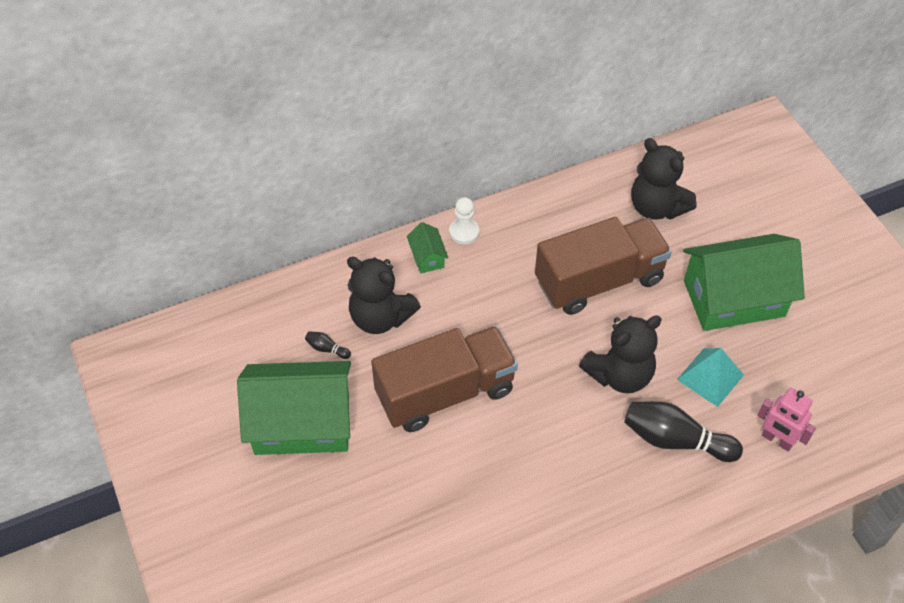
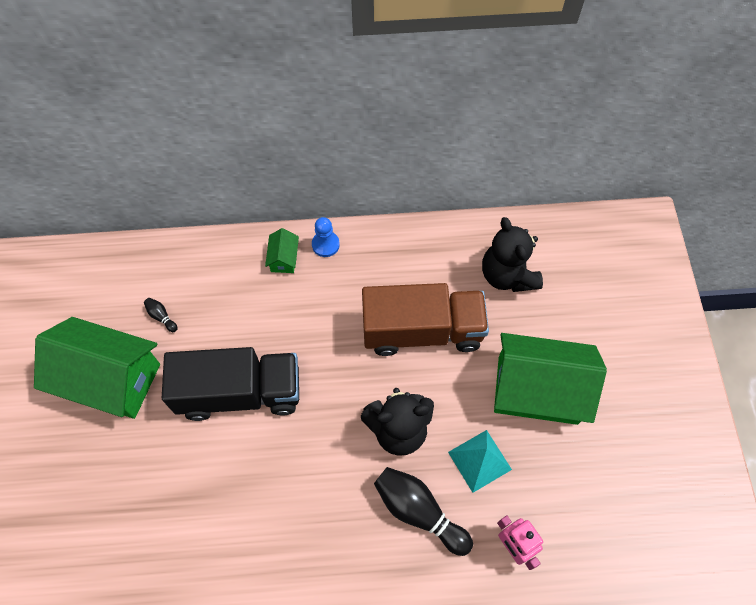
camera: 20 degrees right, 10 degrees up
black teddy bear [347,257,421,334] -> none
brown truck [371,326,518,432] -> black truck [162,347,299,421]
white pawn [449,197,479,244] -> blue pawn [312,217,340,257]

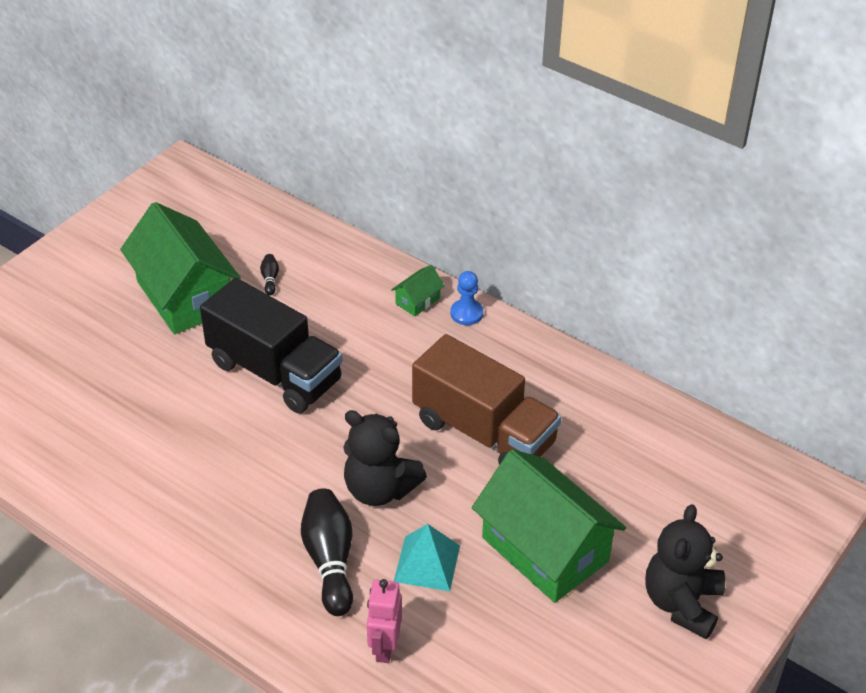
camera: 40 degrees right, 20 degrees down
black teddy bear [482,217,543,292] -> black teddy bear moved to [645,504,725,639]

